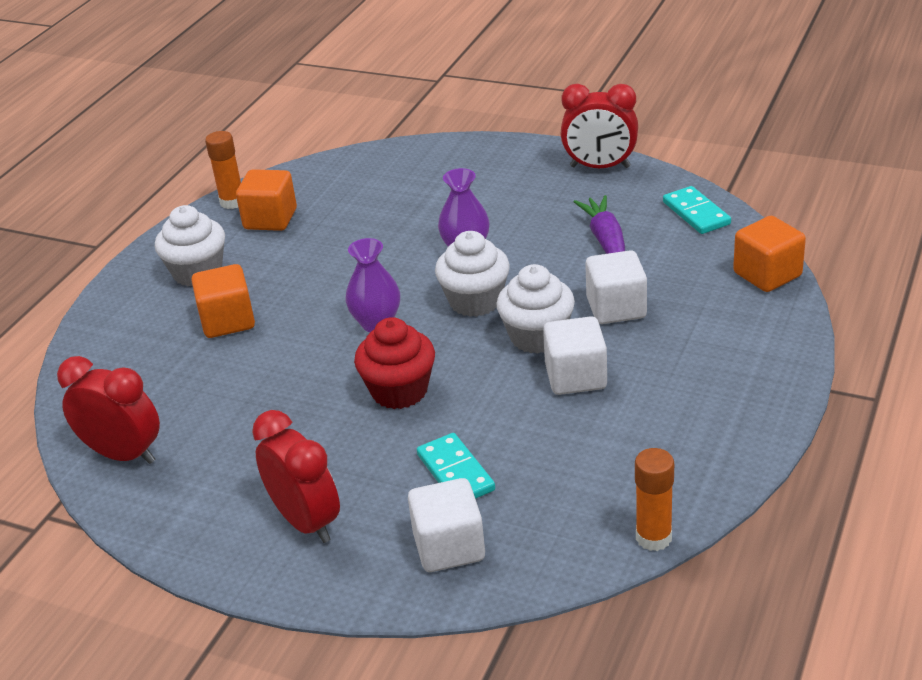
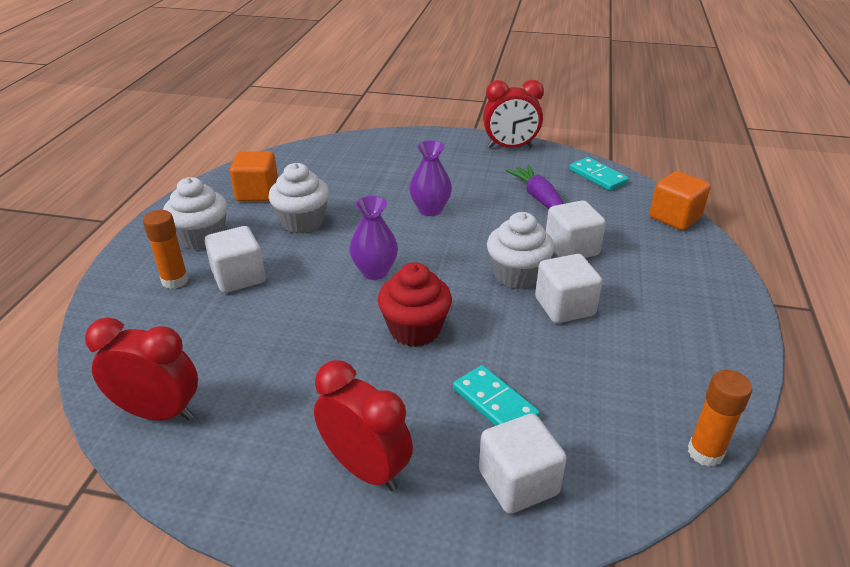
camera: 15 degrees left, 0 degrees up
orange cube [191,264,255,338] -> white cube [205,226,265,293]
orange glue stick [205,131,241,209] -> orange glue stick moved to [143,210,189,289]
white cupcake [435,231,510,317] -> white cupcake moved to [268,163,329,233]

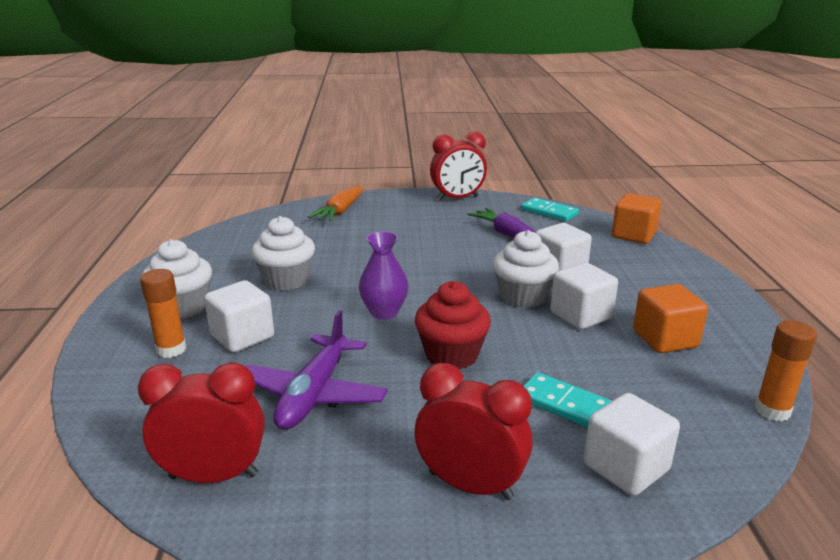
camera: 15 degrees left, 10 degrees down
orange cube [230,151,278,202] -> orange cube moved to [633,284,708,353]
purple vase [409,140,452,216] -> none
none -> purple plane [246,310,388,430]
none -> orange carrot [308,186,363,221]

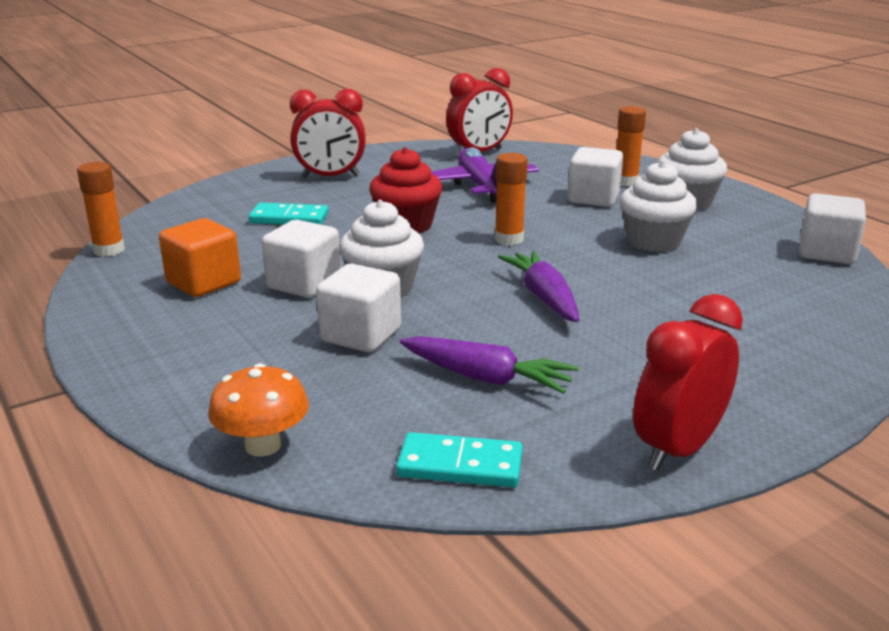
camera: 150 degrees right, 0 degrees up
orange carrot [308,186,363,221] -> none
purple vase [359,231,409,320] -> orange glue stick [495,153,528,245]
white cube [584,393,680,496] -> white cube moved to [799,193,866,264]
orange cube [612,193,661,244] -> orange mushroom [208,363,309,457]
none -> purple carrot [498,251,579,322]

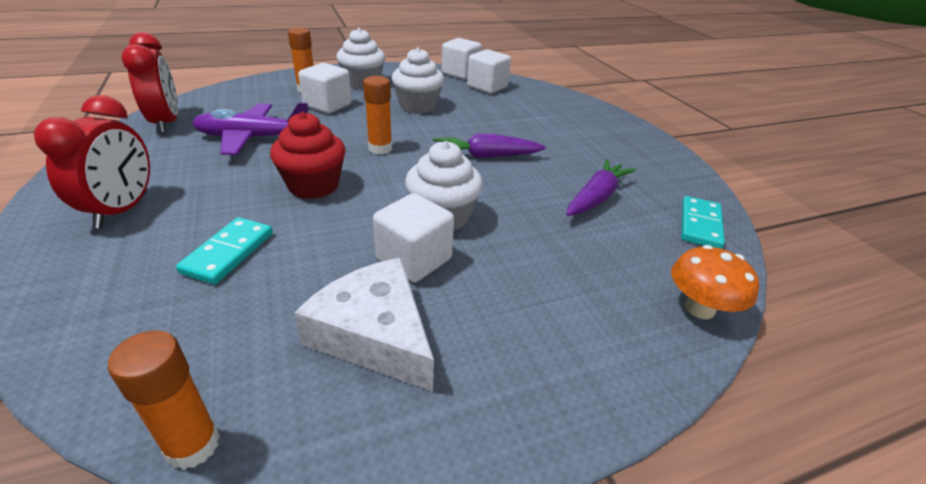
camera: 80 degrees left, 10 degrees up
orange cube [159,218,241,297] -> white cheese [294,258,434,392]
white cube [316,264,401,352] -> white cube moved to [467,49,511,94]
red clock [633,294,743,471] -> none

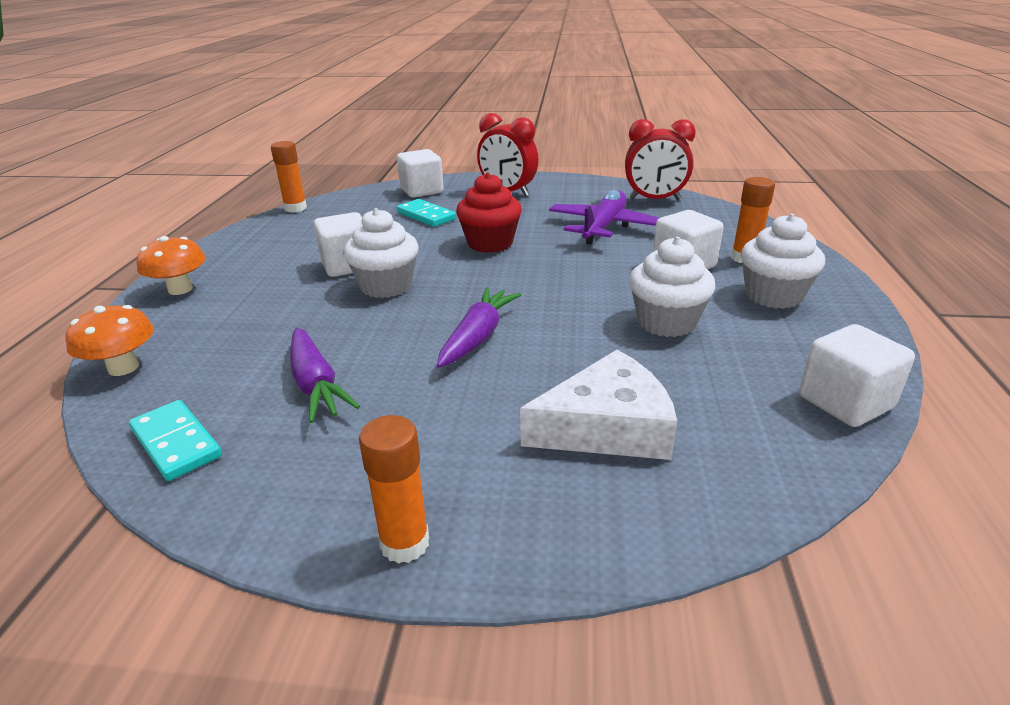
camera: 120 degrees right, 5 degrees down
white cheese [294,258,434,392] -> white cheese moved to [520,350,677,460]
orange glue stick [363,76,392,154] -> orange glue stick moved to [359,415,429,564]
white cube [467,49,511,94] -> white cube moved to [397,149,444,197]
none -> orange mushroom [136,236,206,295]

